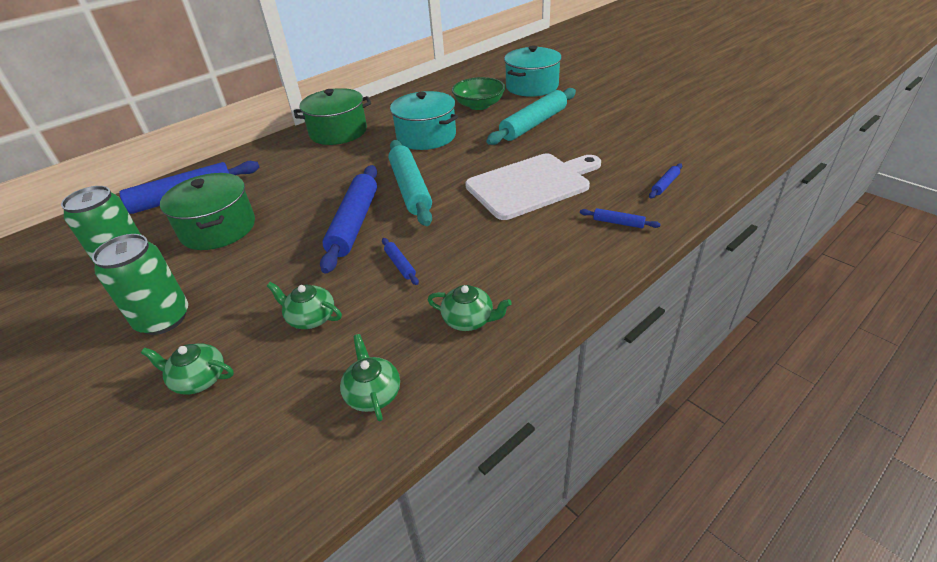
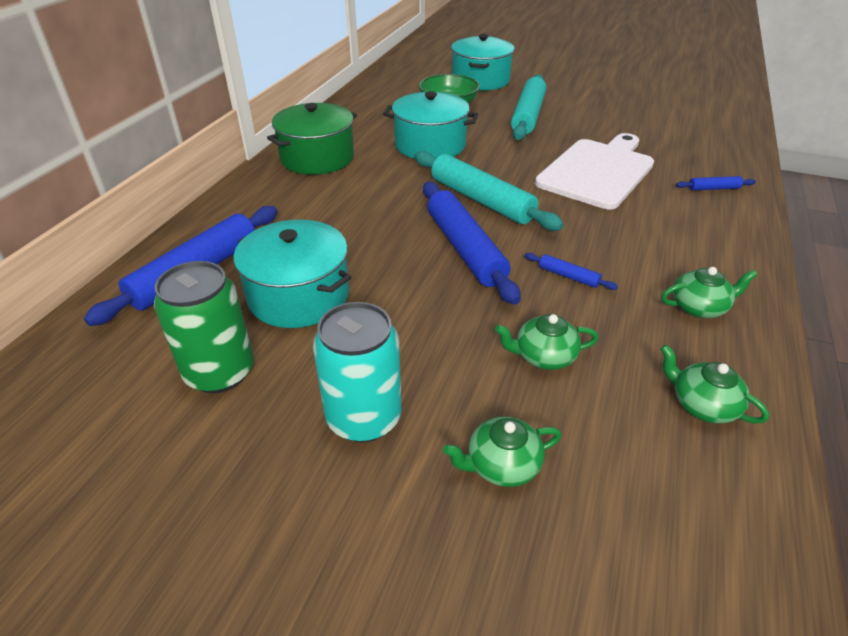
camera: 30 degrees left, 0 degrees up
green can [92,234,188,335] -> turquoise can [313,302,402,442]
green pot [160,173,255,250] -> turquoise pot [234,220,351,328]
blue rolling pin [649,163,682,198] -> none

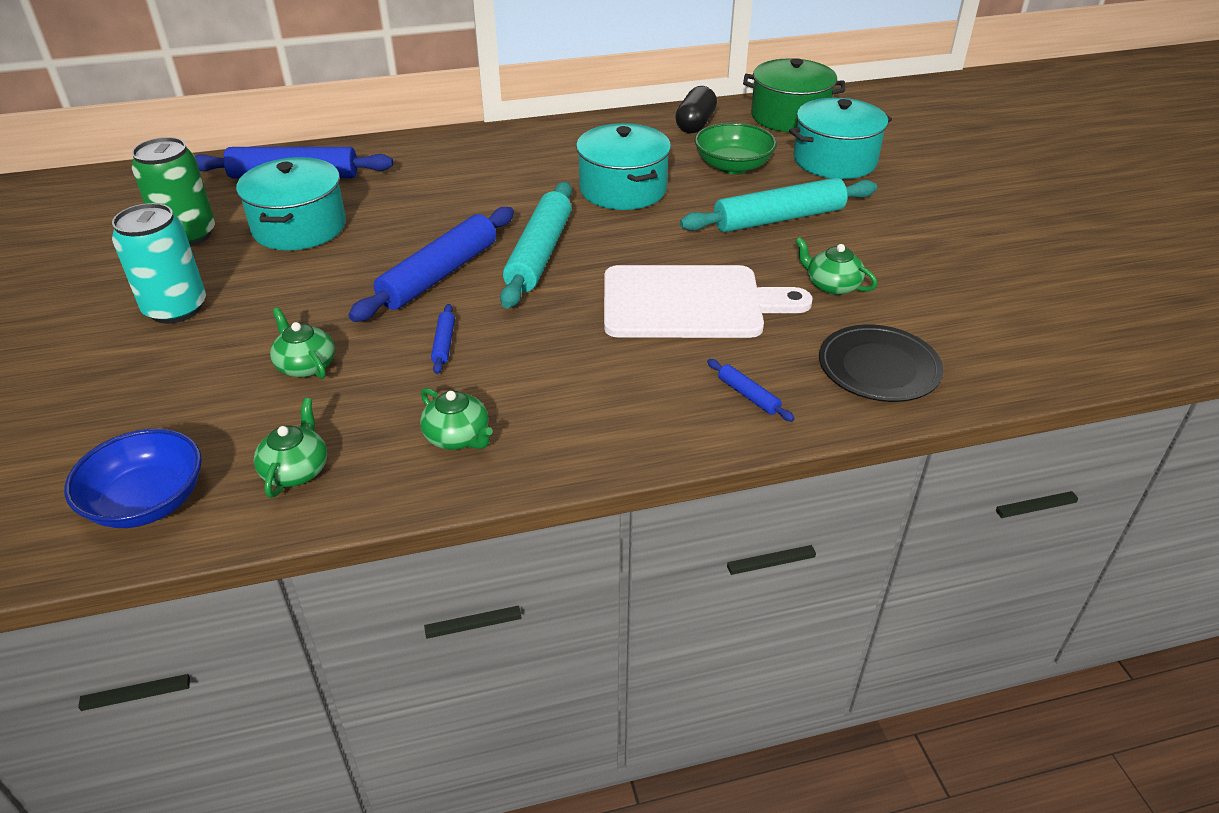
camera: 55 degrees right, 0 degrees up
green pot [267,103,357,175] -> green pot moved to [743,58,845,132]
green teapot [443,416,562,487] -> green teapot moved to [796,237,877,295]
none -> blue bowl [64,429,202,528]
none -> black capsule [675,86,717,133]
none -> black plate [819,324,943,402]

